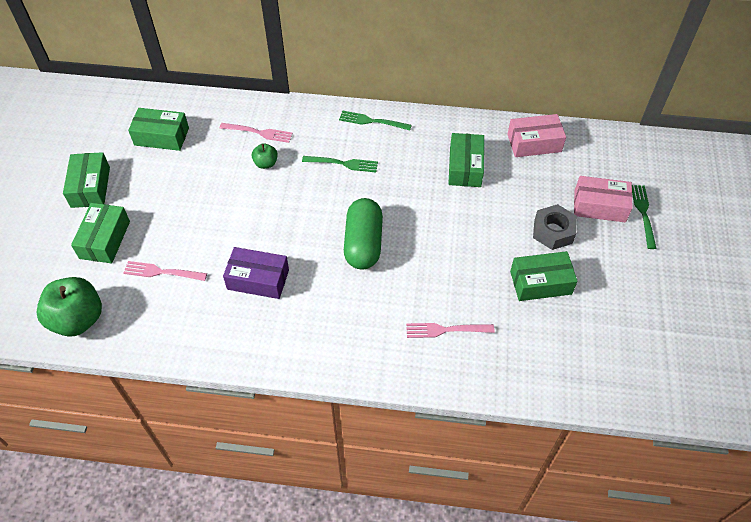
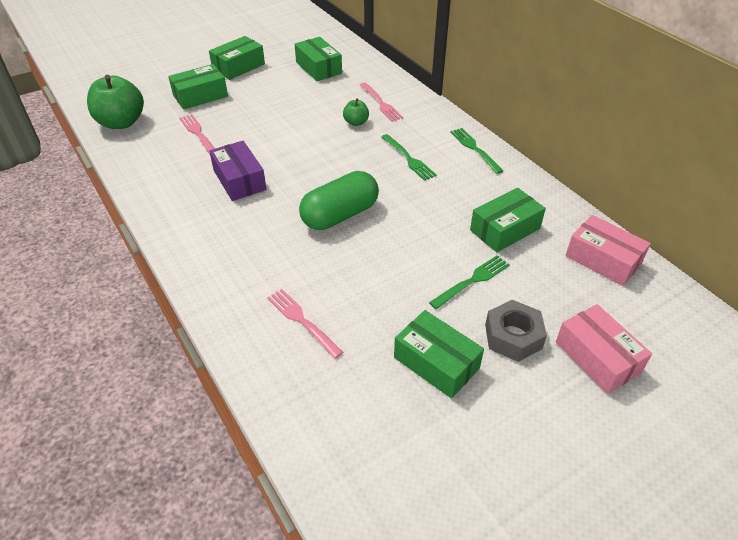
camera: 50 degrees right, 10 degrees down
green fork [632,185,657,249] -> green fork moved to [429,255,510,309]

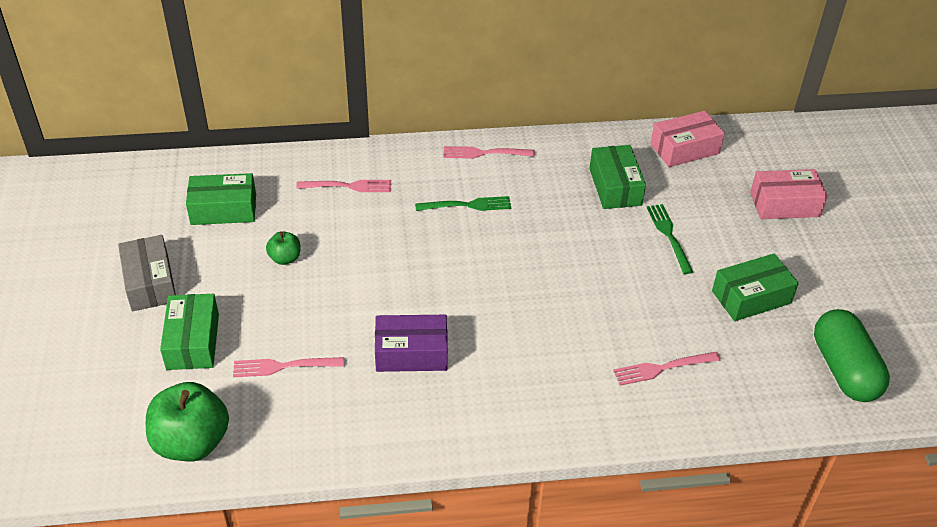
camera: 65 degrees left, 0 degrees up
green box [209,36,265,80] -> grey box [118,235,176,311]
green capsule [299,171,379,230] -> green capsule moved to [814,309,890,402]
green apple [343,98,369,126] -> green apple moved to [266,231,300,265]
green fork [450,128,503,174] -> pink fork [444,146,535,159]
grey nut [485,300,547,362] -> none

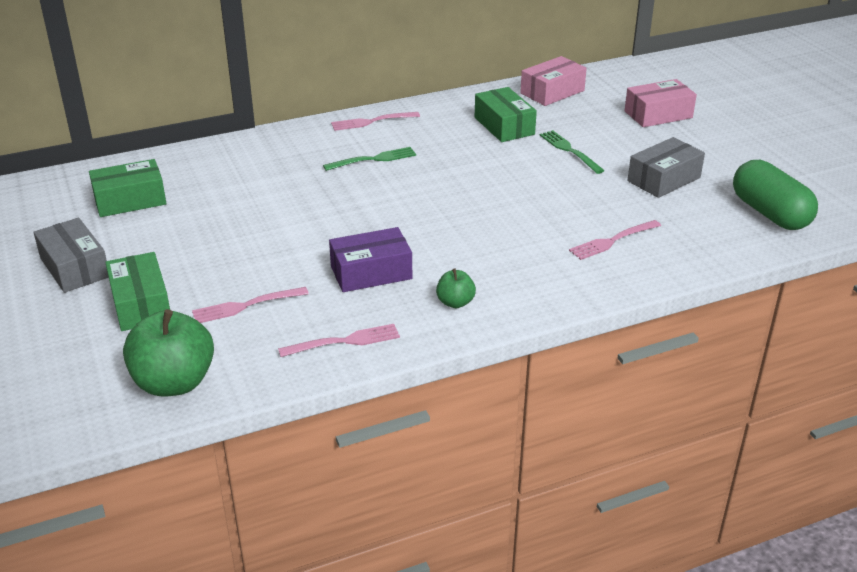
camera: 15 degrees left, 10 degrees down
green apple [266,231,300,265] -> green apple moved to [436,269,476,308]
pink fork [296,180,391,192] -> pink fork moved to [278,324,400,357]
green box [712,253,799,321] -> grey box [627,137,705,198]

